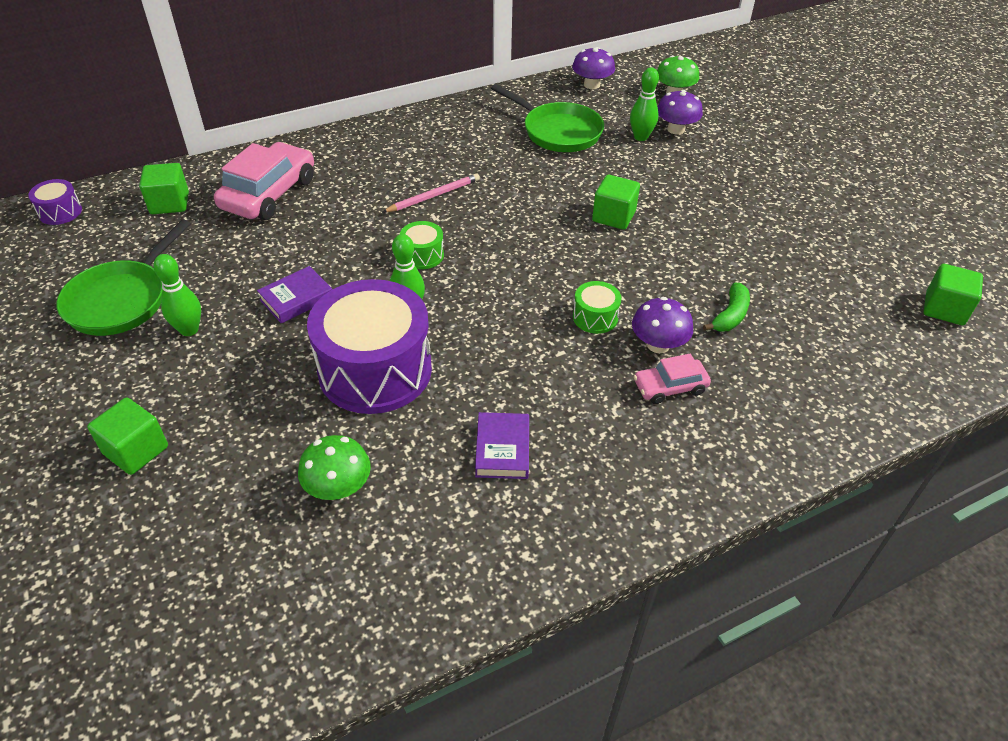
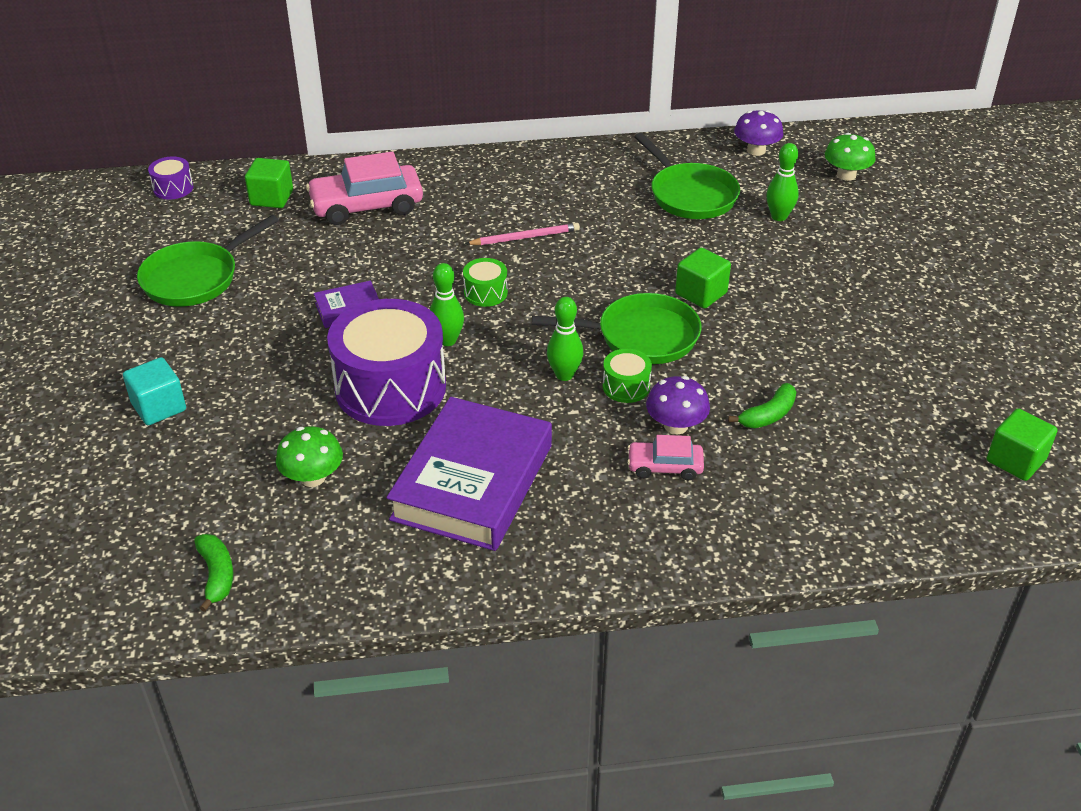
camera: 20 degrees right, 5 degrees down
green cube [87,397,168,475] -> turquoise cube [123,357,186,425]
green bowling pin [153,254,201,336] -> green bowling pin moved to [547,297,583,381]
pink car [214,142,314,220] -> pink car turned 150 degrees counterclockwise [306,151,423,225]
purple book [475,412,529,479] -> purple book [386,397,552,551], size x2.23
purple mushroom [658,90,703,135] -> none
none -> green banana [194,534,233,612]
none -> green pan [532,293,702,364]

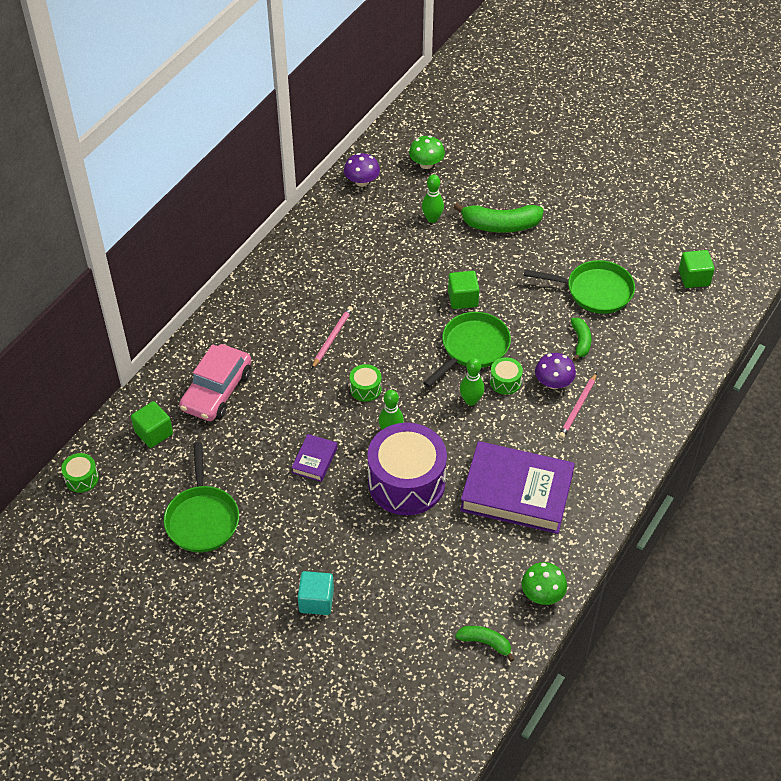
camera: 50 degrees left, 10 degrees up
purple drum [148,157,193,199] -> green drum [61,453,99,493]
green mushroom [276,426,343,487] -> green mushroom moved to [522,562,567,605]
purple book [386,397,552,551] -> purple book turned 45 degrees counterclockwise [460,441,575,534]
pink car [627,435,704,480] -> pink pencil [559,373,597,439]
green pan [634,133,740,219] -> green pan moved to [524,260,635,314]
none -> green banana [453,203,544,233]

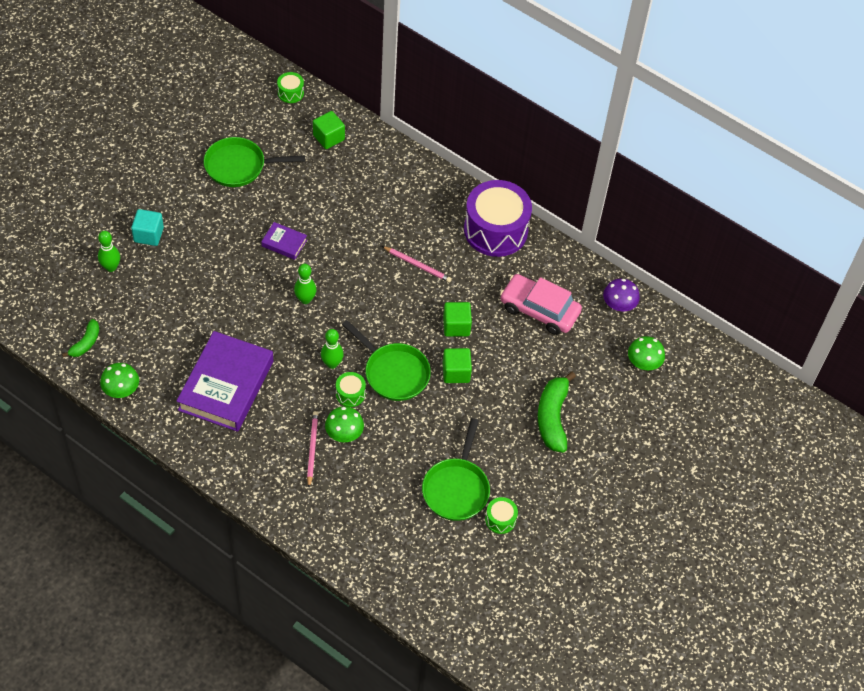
camera: 90 degrees right, 5 degrees up
pink car [179,344,251,421] -> pink car moved to [500,274,582,335]
green drum [350,364,382,402] -> green drum moved to [485,497,518,534]
purple drum [367,423,447,515] -> purple drum moved to [464,180,532,257]
green bowling pin [422,175,444,223] -> green bowling pin moved to [98,231,120,272]
purple mushroom [535,353,576,389] -> green mushroom [325,406,364,442]
pink pencil [559,373,597,439] -> pink pencil turned 60 degrees clockwise [307,411,319,487]
green banana [571,318,591,361] -> none
green cube [679,250,715,288] -> green cube moved to [443,302,472,337]

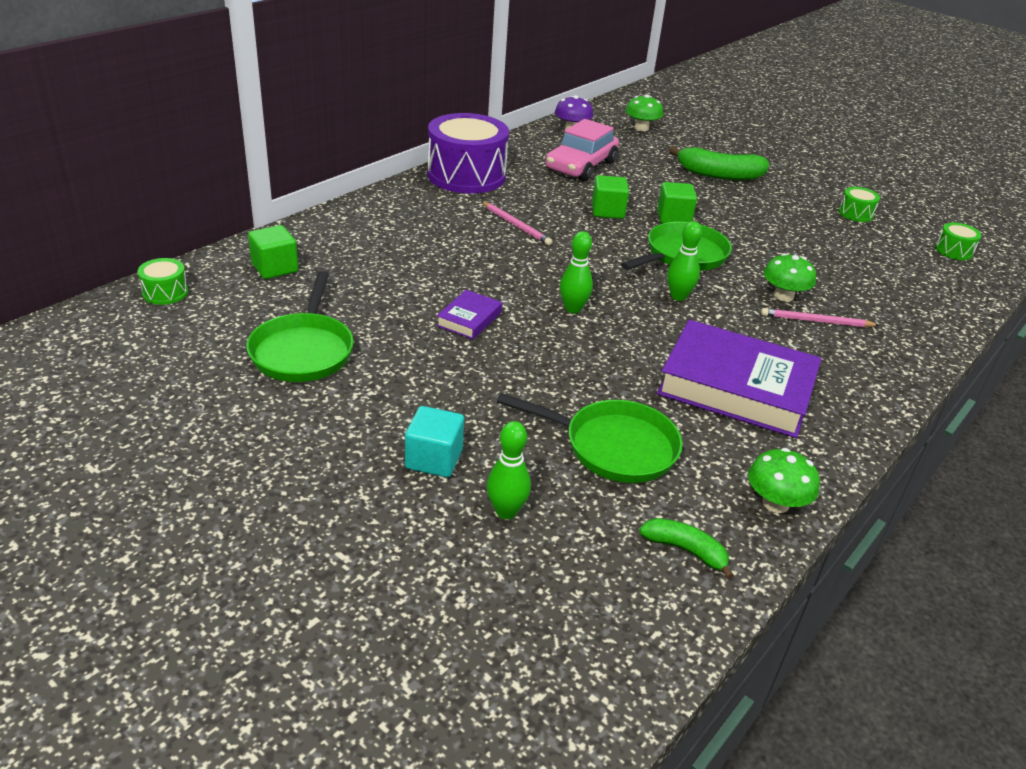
camera: 85 degrees left, 20 degrees down
green drum [336,372,366,407] -> green drum moved to [935,222,982,260]
pink pencil [382,246,452,283] -> pink pencil turned 105 degrees clockwise [481,201,552,245]
green pan [422,418,490,521] -> green pan moved to [497,393,683,483]

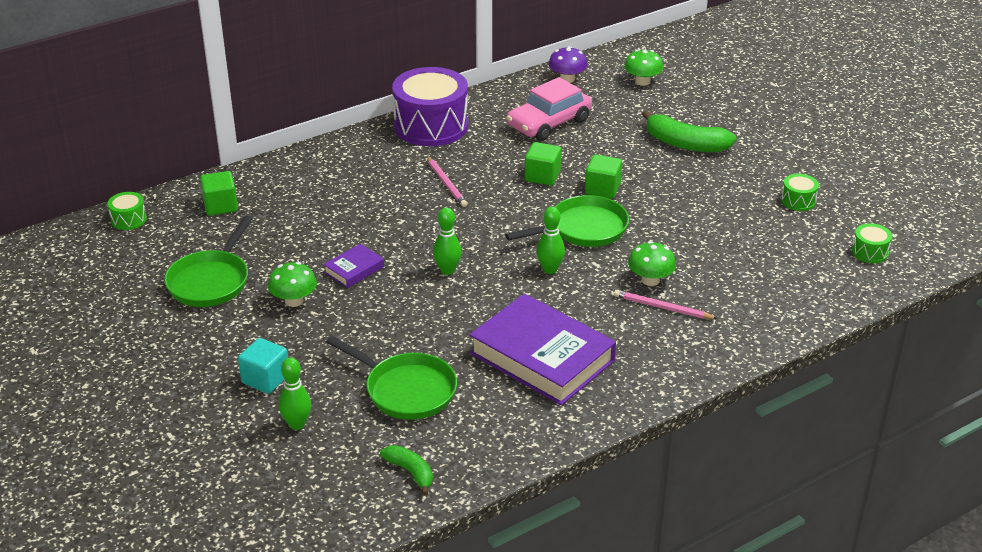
camera: 20 degrees right, 0 degrees up
green mushroom [748,448,820,513] -> green mushroom moved to [268,262,317,307]

